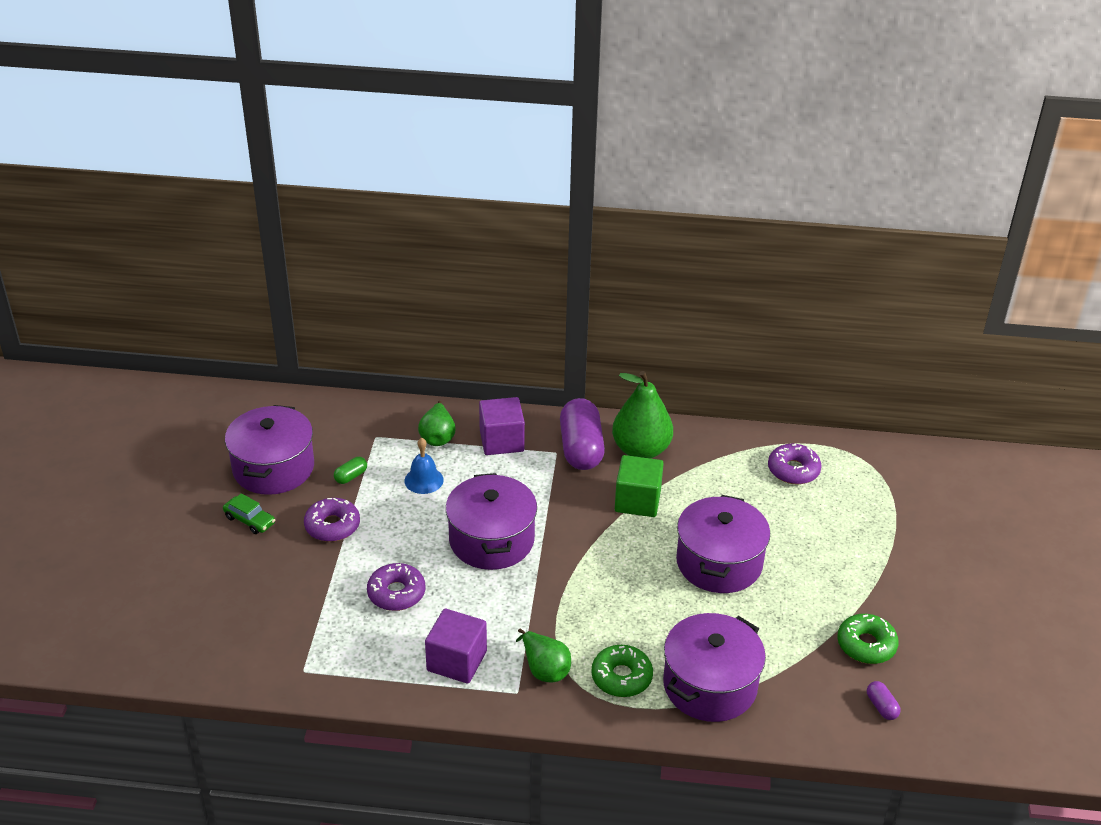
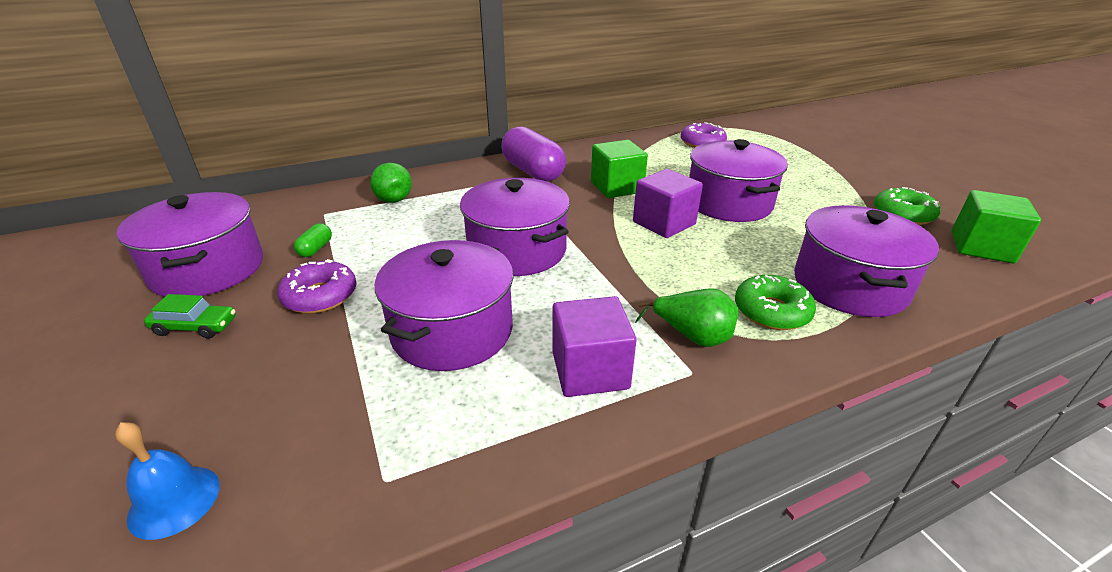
camera: 30 degrees left, 5 degrees down
purple donut [367,563,425,611] -> purple pot [375,240,513,371]
blue bell [404,438,444,494] -> blue bell moved to [115,422,220,540]
purple cube [479,397,525,455] -> purple cube moved to [633,169,703,238]
green pear [612,371,673,459] -> none
purple capsule [867,681,901,720] -> green cube [951,190,1041,263]

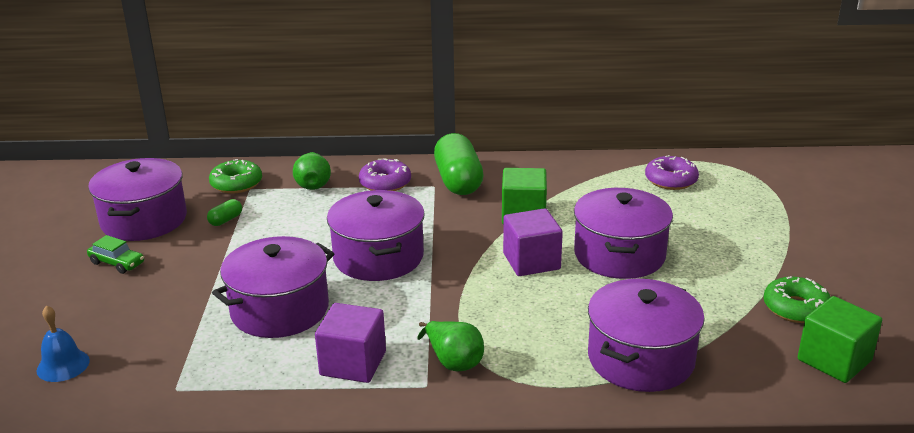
camera: 25 degrees right, 5 degrees down
purple donut [277,259,357,314] -> purple donut moved to [359,158,411,191]
purple capsule [501,126,566,182] -> green capsule [434,133,484,195]
green donut [735,275,816,330] -> green donut moved to [209,159,262,194]

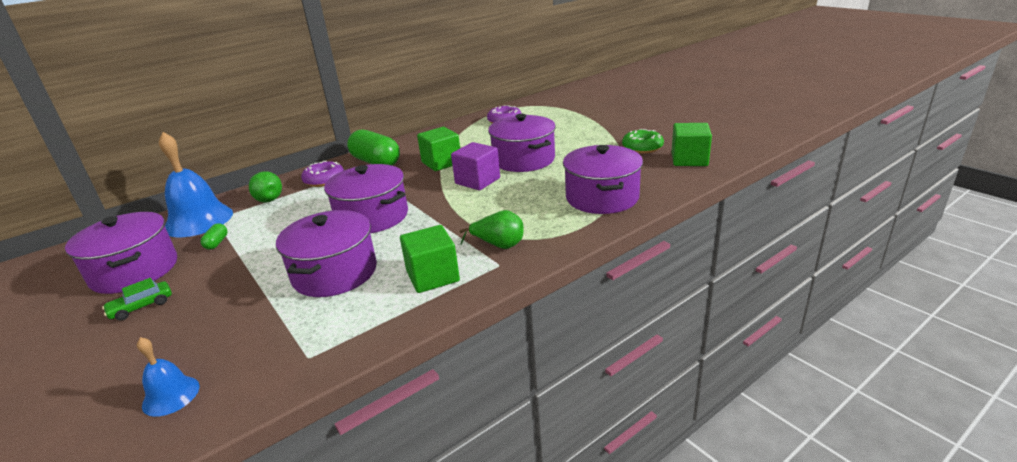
camera: 35 degrees left, 0 degrees up
green car [87,235,144,274] -> green car turned 150 degrees clockwise [102,278,172,321]
green donut [209,159,262,194] -> blue bell [159,132,233,237]
purple cube [315,303,386,383] -> green cube [400,225,460,293]

